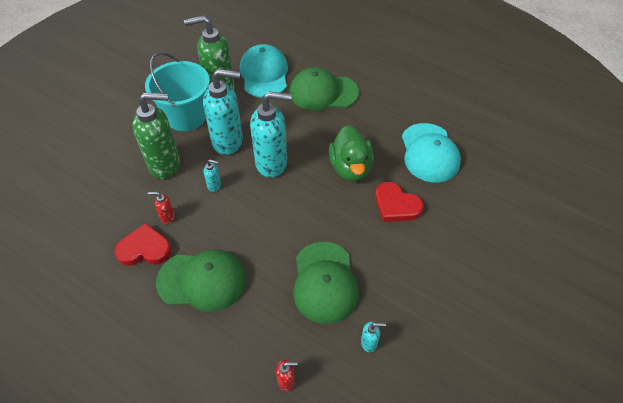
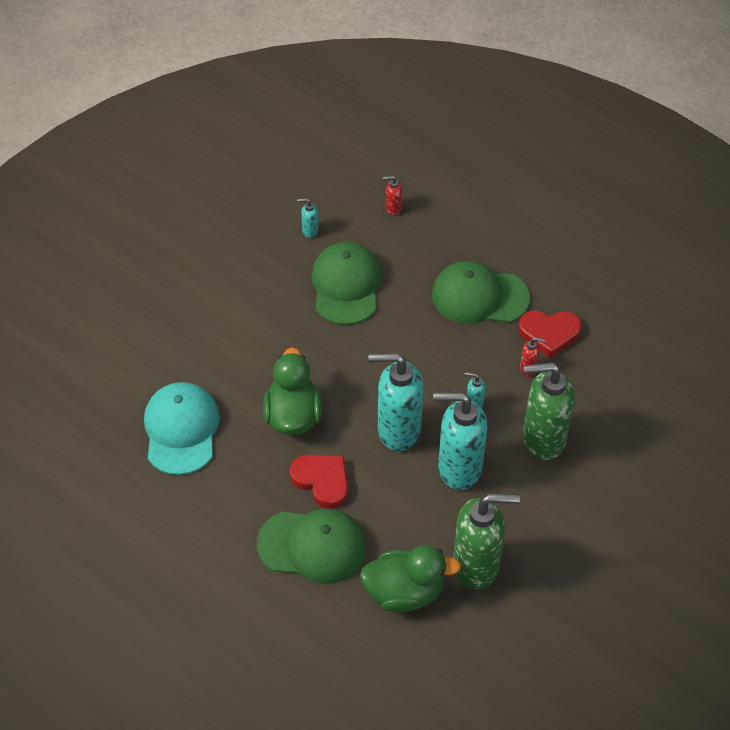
camera: 175 degrees left, 0 degrees up
turquoise bucket [145,52,210,131] -> none
turquoise cap [240,44,288,98] -> green duck [360,545,461,612]
red heart [375,182,423,222] -> red heart moved to [290,455,348,509]

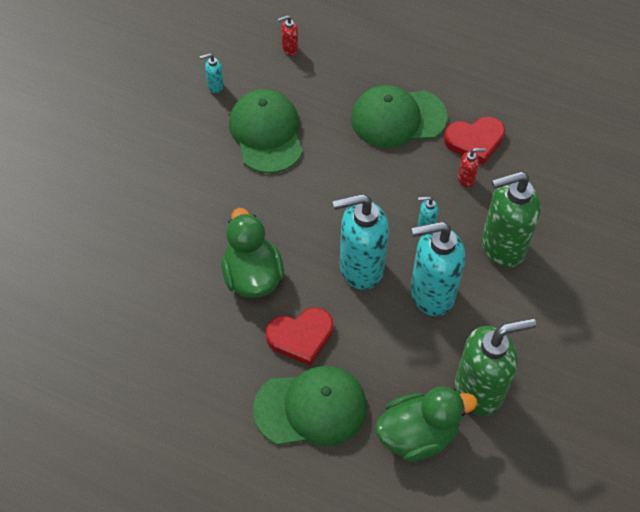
camera: 15 degrees left, 5 degrees up
turquoise cap [144,382,220,475] -> none
red heart [290,455,348,509] -> red heart turned 135 degrees clockwise [266,308,333,366]

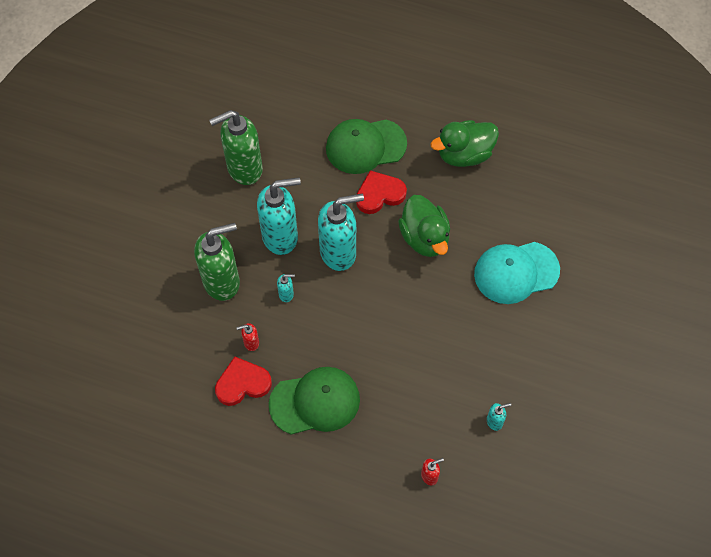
camera: 175 degrees right, 5 degrees up
green cap [229,89,303,173] -> none
green duck [375,387,477,462] -> green duck moved to [431,120,499,167]
none -> turquoise cap [474,242,560,304]

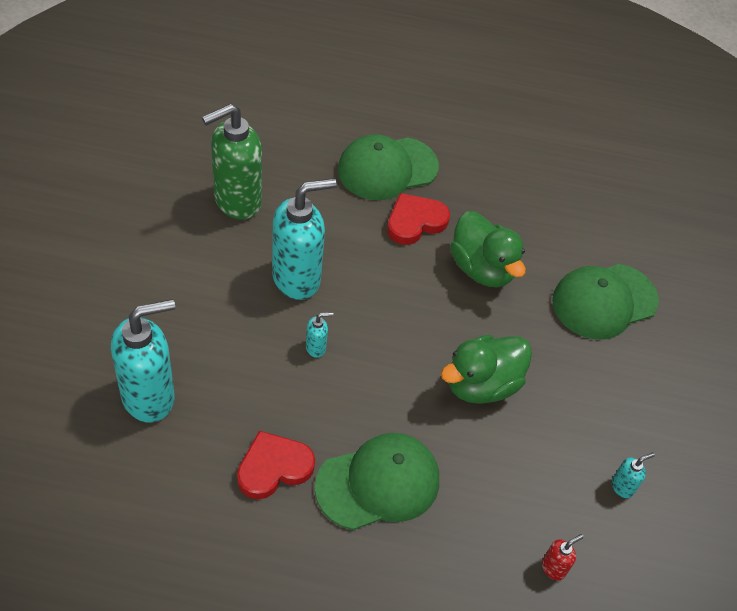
camera: 15 degrees left, 10 degrees down
green soap dispenser [194,223,240,301] -> none
red soap dispenser [236,323,259,351] -> none
turquoise soap dispenser [318,194,364,271] -> turquoise soap dispenser moved to [111,299,175,423]
green duck [431,120,499,167] -> green duck moved to [441,335,532,404]
turquoise cap [474,242,560,304] -> green cap [552,264,659,340]

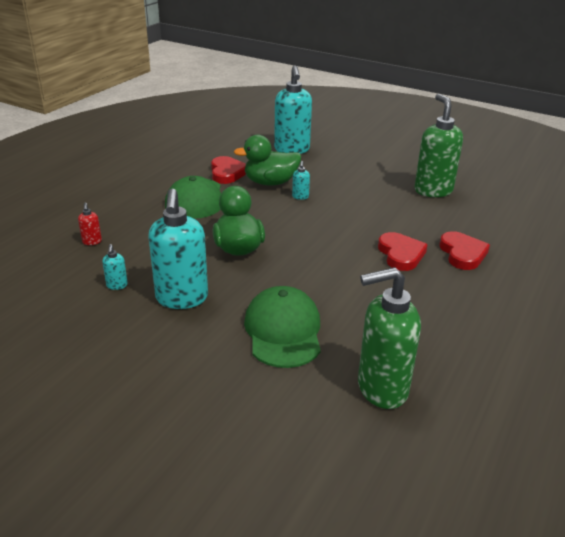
camera: 115 degrees right, 20 degrees down
turquoise soap dispenser [272,178,337,300] -> turquoise soap dispenser moved to [148,189,208,309]
green cap [338,134,439,200] -> red heart [439,231,490,270]
green duck [450,211,526,287] -> green duck moved to [234,135,301,185]
none -> green soap dispenser [358,267,421,409]

